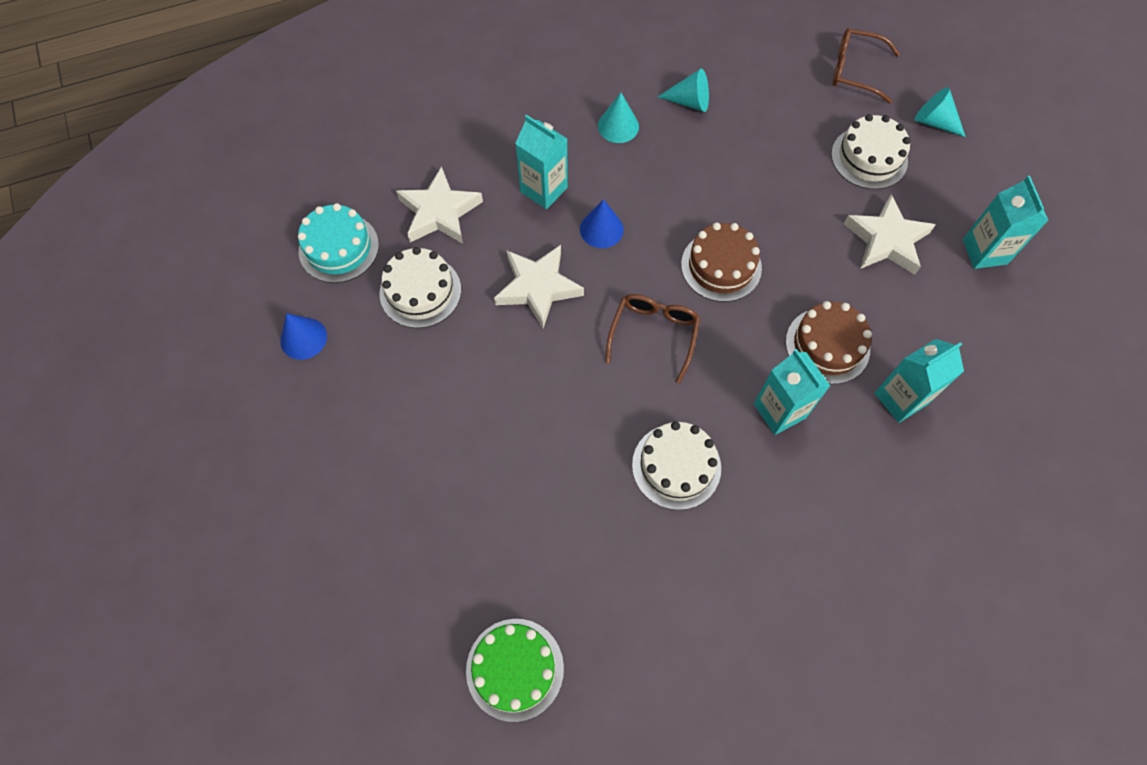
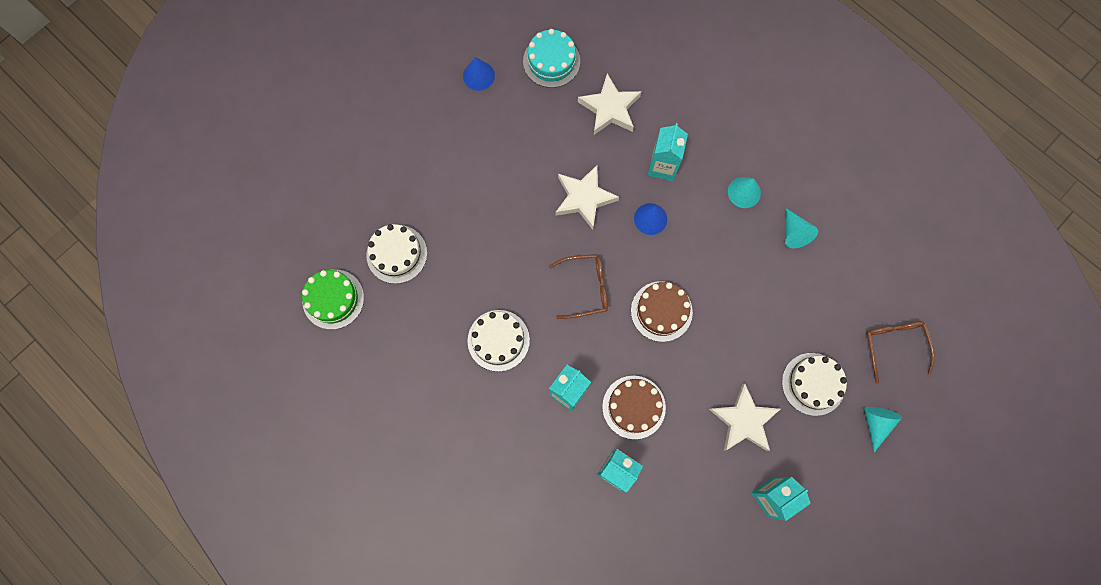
camera: 65 degrees right, 10 degrees up
white cake [380,247,461,328] -> white cake moved to [366,224,427,284]

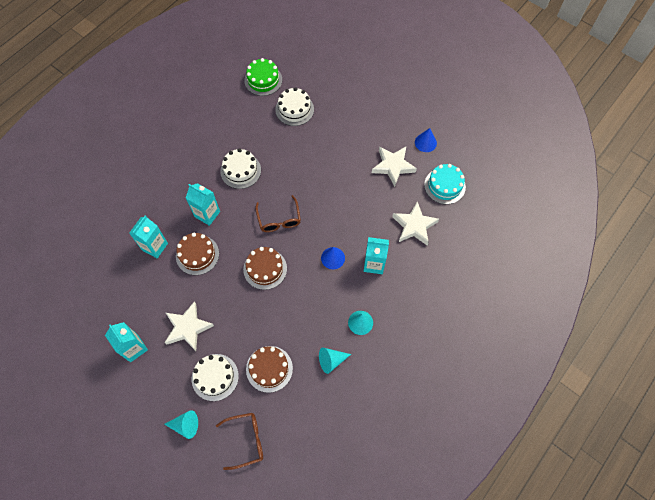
camera: 85 degrees right, 10 degrees down
white star [555,165,619,230] -> white star moved to [372,147,417,187]
none -> brown cake [246,346,293,393]

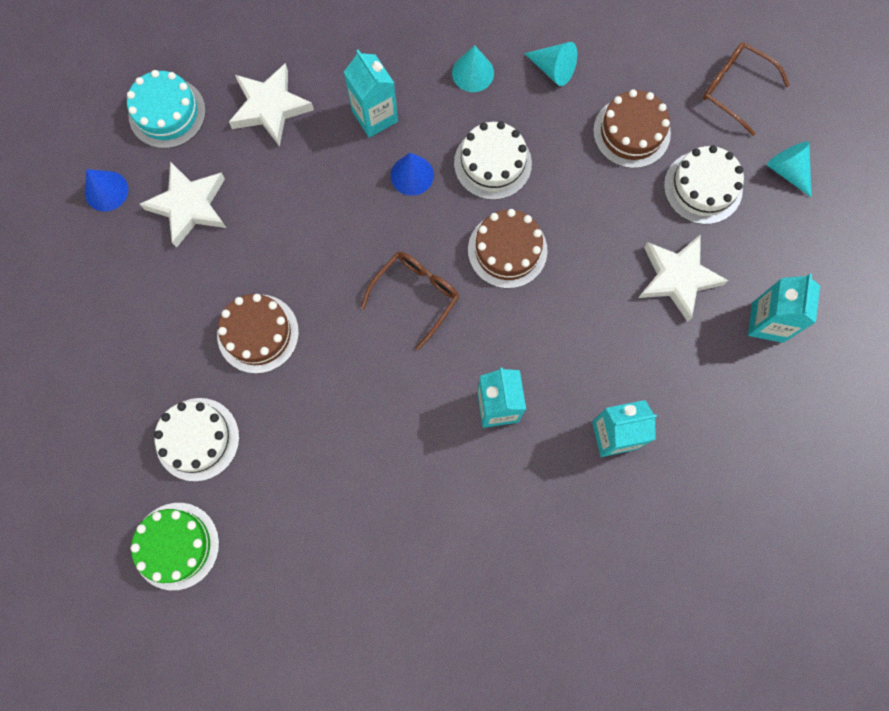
camera: 130 degrees left, 10 degrees up
brown cake [176,233,219,275] -> brown cake moved to [217,294,299,374]
white cake [220,148,261,189] -> white cake moved to [454,121,532,200]

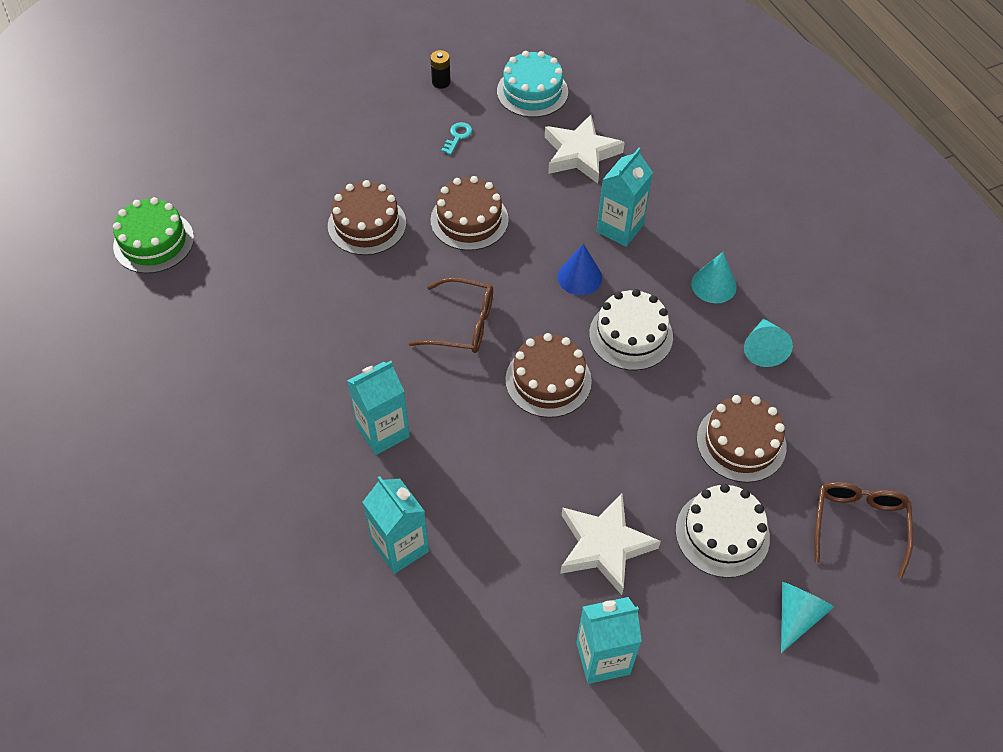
camera: 65 degrees right, 20 degrees down
blue cone [85,169,128,212] -> black battery [430,50,451,89]
white star [140,162,226,248] -> turquoise key [441,122,472,155]
white cake [154,398,240,481] -> none
none -> brown cake [431,176,509,251]

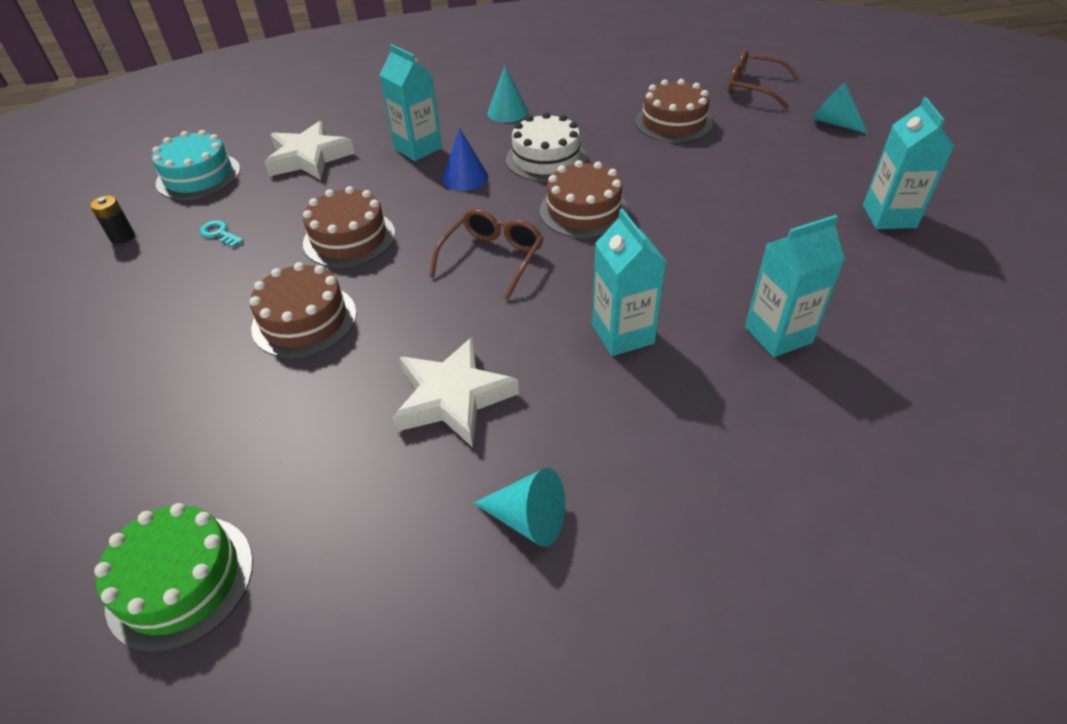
camera: 75 degrees left, 10 degrees down
white star [560,493,661,595] -> white star moved to [392,337,519,448]
white cake [676,484,770,578] -> none
turquoise cone [744,318,793,367] -> turquoise cone moved to [474,468,565,547]

